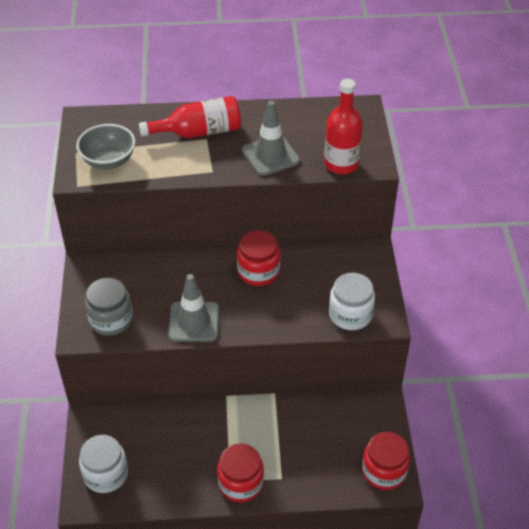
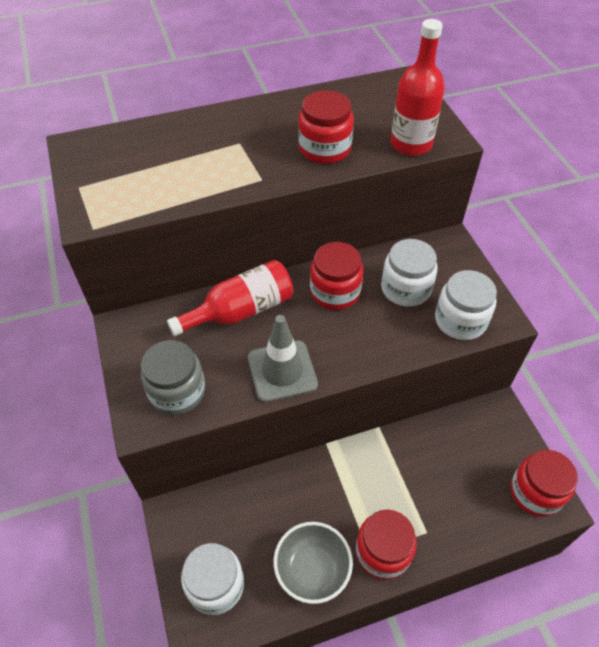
camera: 15 degrees left, 5 degrees up
grey bowl [76,124,135,169] -> grey bowl moved to [274,522,353,604]
red bottle [139,96,241,138] -> red bottle moved to [167,260,293,336]
grey traffic cone [242,101,300,176] -> red jar [298,90,354,164]
none -> white jar [381,239,438,307]

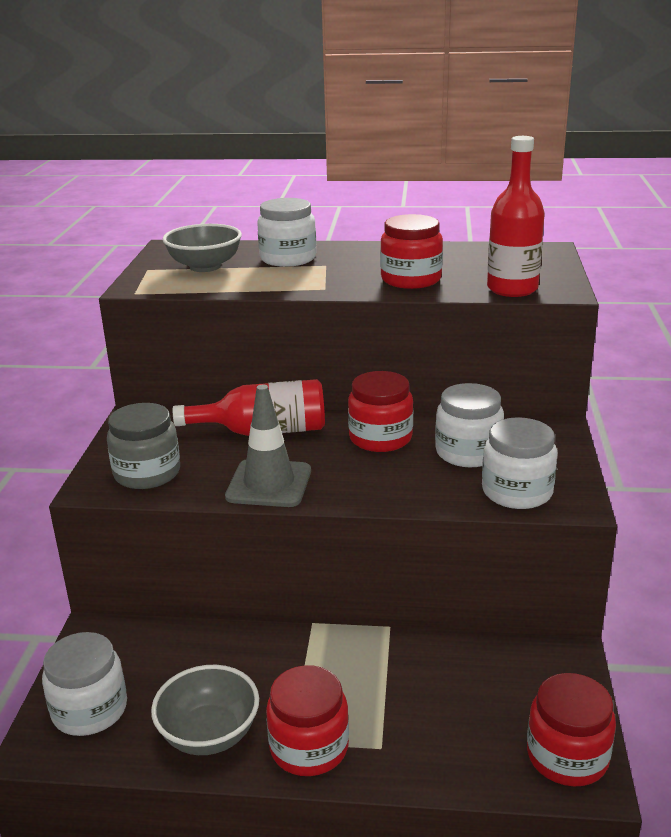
camera: 25 degrees right, 25 degrees down
none -> grey bowl [162,224,242,272]
none -> white jar [257,198,316,267]

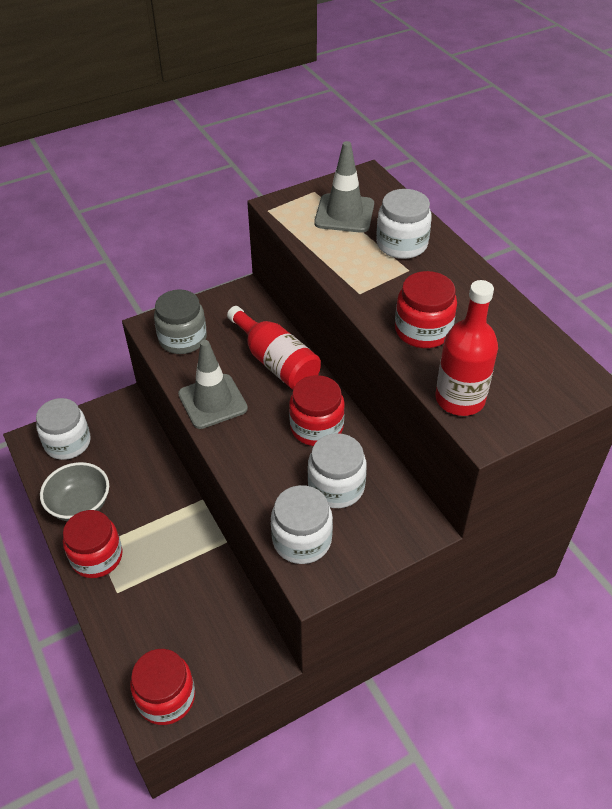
camera: 55 degrees right, 20 degrees up
grey bowl [162,224,242,272] -> grey traffic cone [314,141,374,233]

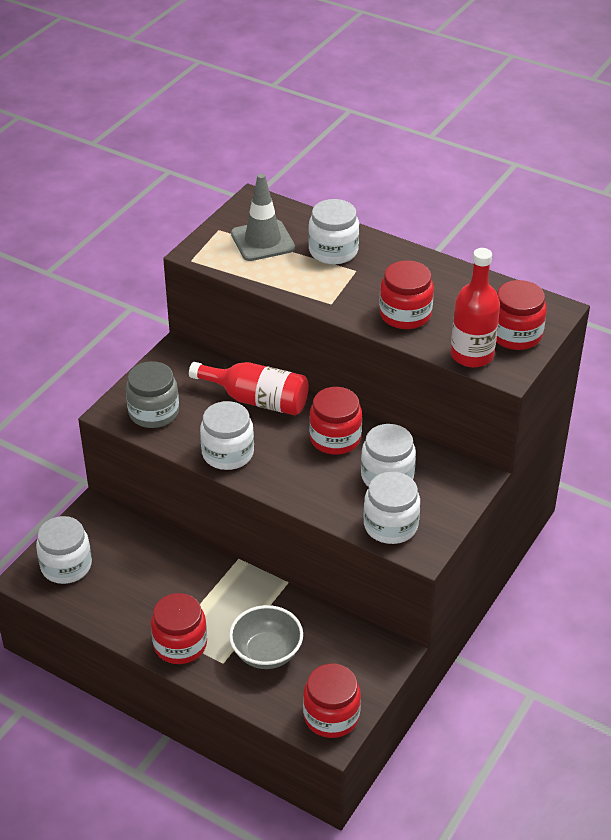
camera: 30 degrees left, 5 degrees down
grey bowl [40,462,109,521] -> grey bowl moved to [229,605,303,669]
grey traffic cone [178,340,248,429] -> white jar [200,401,254,470]
none -> red jar [496,280,547,350]

